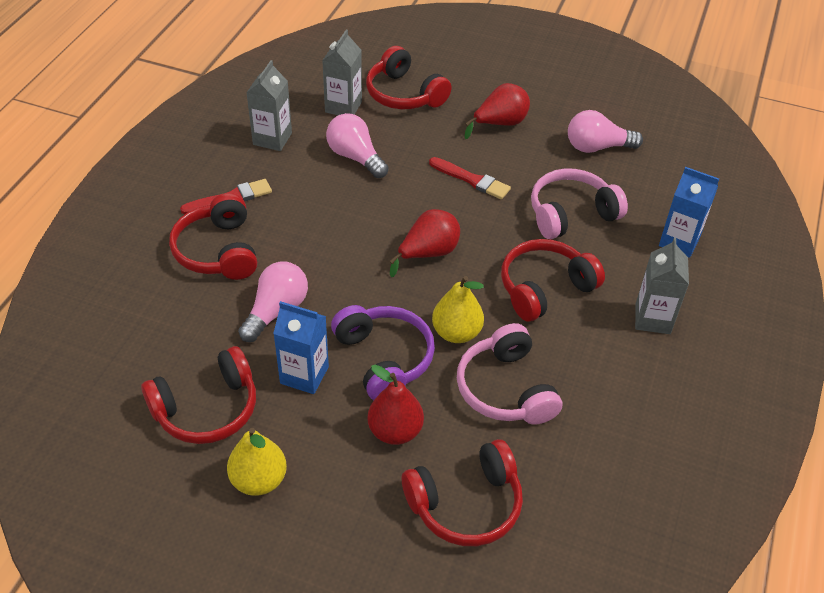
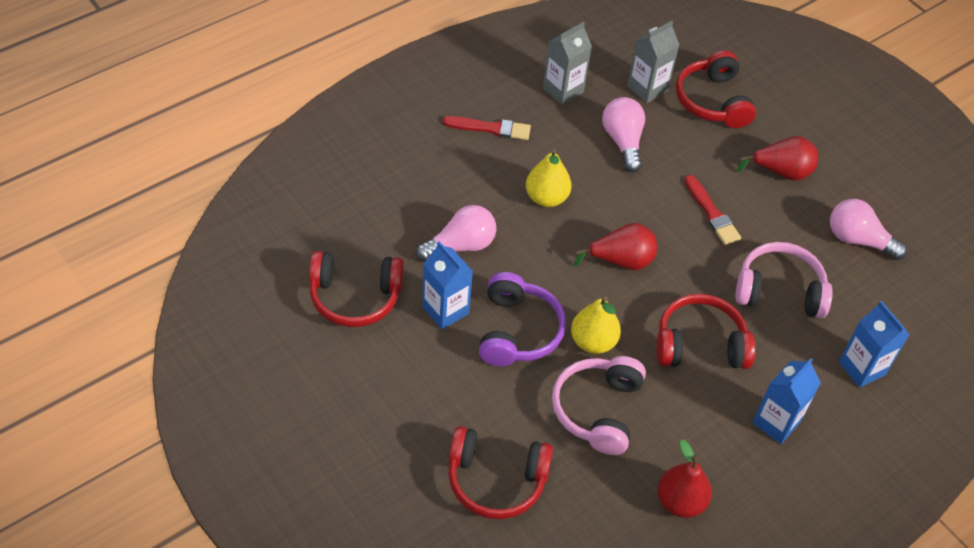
camera: 30 degrees right, 5 degrees up
red headphones [169,193,257,280] -> none
yellow pear [227,428,287,496] -> yellow pear moved to [526,149,572,207]
red pear [367,365,424,445] -> red pear moved to [658,440,712,518]
grey carton [635,238,689,334] -> blue carton [752,358,821,444]

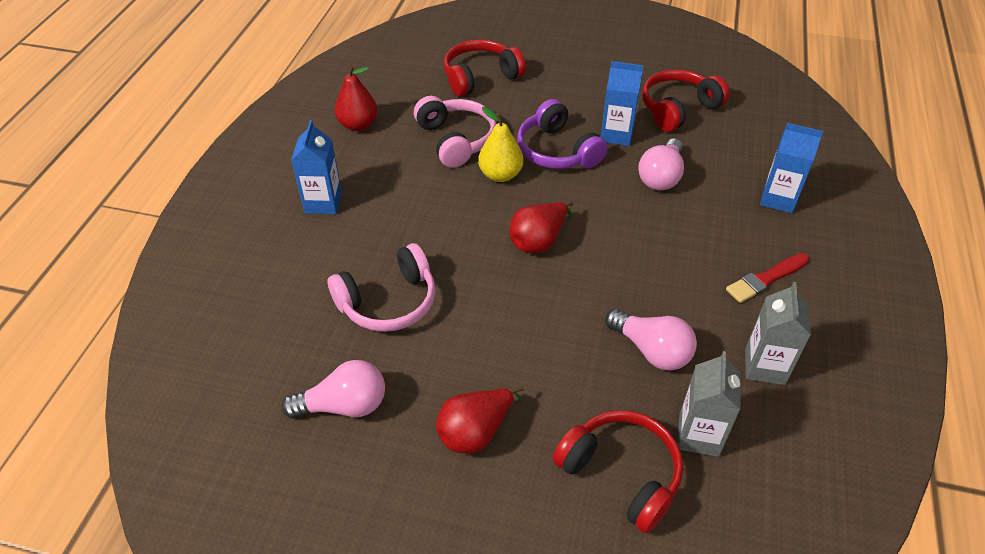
camera: 145 degrees right, 5 degrees down
yellow pear [526,149,572,207] -> none
red headphones [656,294,755,369] -> none
red brush [684,175,741,245] -> none
blue carton [839,301,910,388] -> blue carton moved to [760,123,823,213]

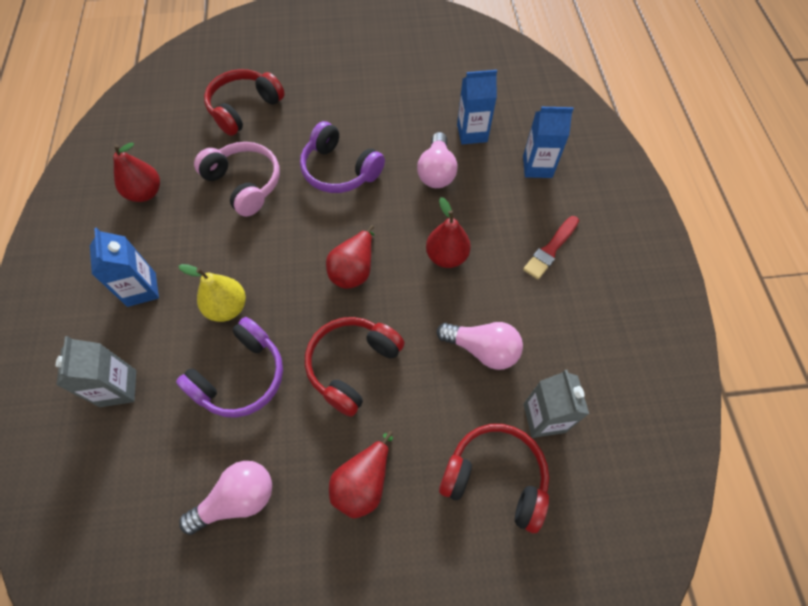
camera: 20 degrees left, 15 degrees up
pink headphones [328,243,435,332] -> purple headphones [176,317,283,418]
yellow pear [478,107,523,182] -> yellow pear moved to [178,264,246,322]
blue carton [601,61,644,146] -> blue carton moved to [457,70,497,144]
red headphones [642,69,730,132] -> red headphones moved to [305,317,405,417]
grey carton [745,282,811,385] -> grey carton moved to [56,336,136,407]
none -> red pear [426,197,471,268]

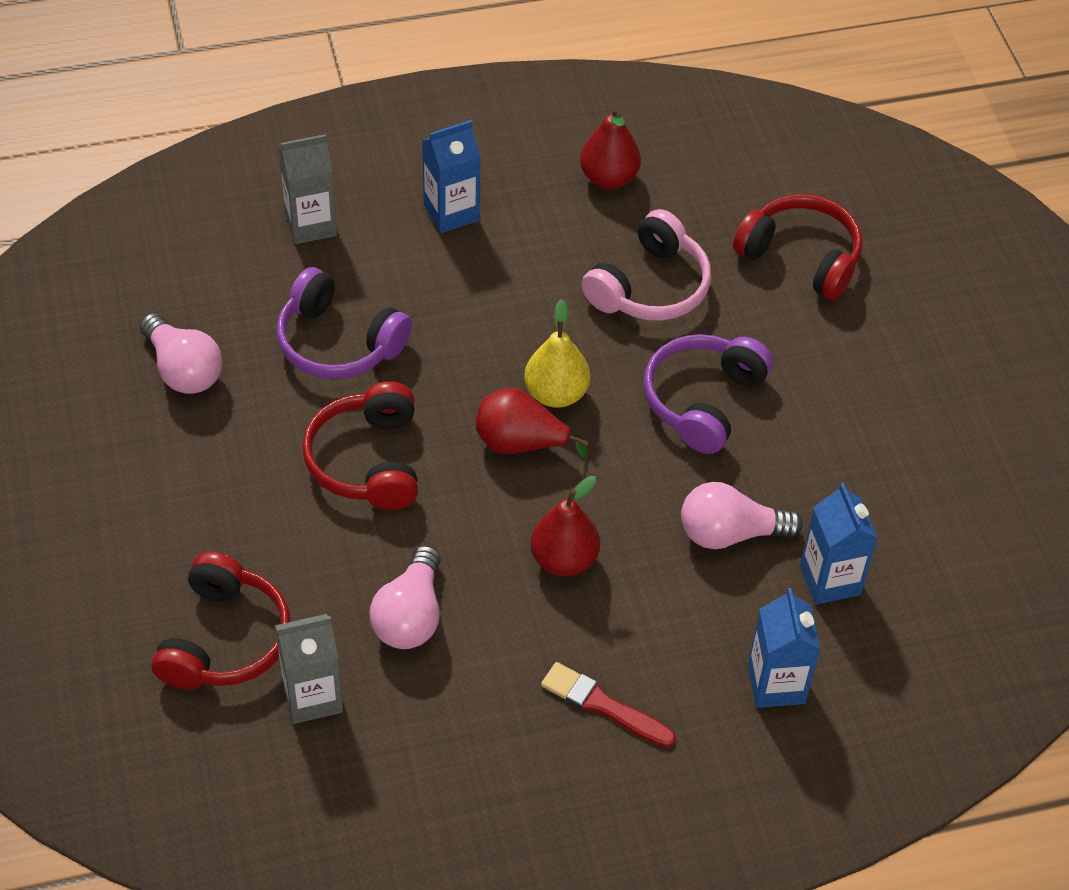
camera: 80 degrees right, 10 degrees down
yellow pear [178,264,246,322] -> yellow pear moved to [524,299,590,408]
red headphones [305,317,405,417] -> red headphones turned 120 degrees counterclockwise [302,381,418,510]
red pear [329,431,393,519] -> none

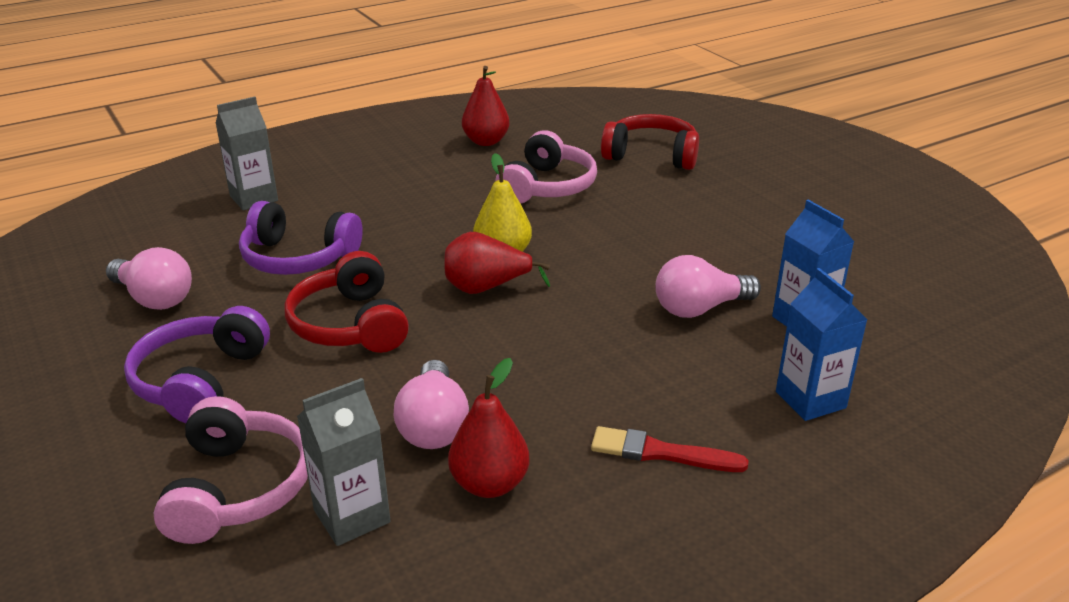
camera: 15 degrees left, 20 degrees down
red headphones [151,552,291,690] -> pink headphones [153,396,308,544]
blue carton [422,120,481,233] -> none
red pear [530,476,600,576] -> red pear moved to [448,358,529,498]
purple headphones [643,334,773,454] -> purple headphones moved to [124,306,270,423]

